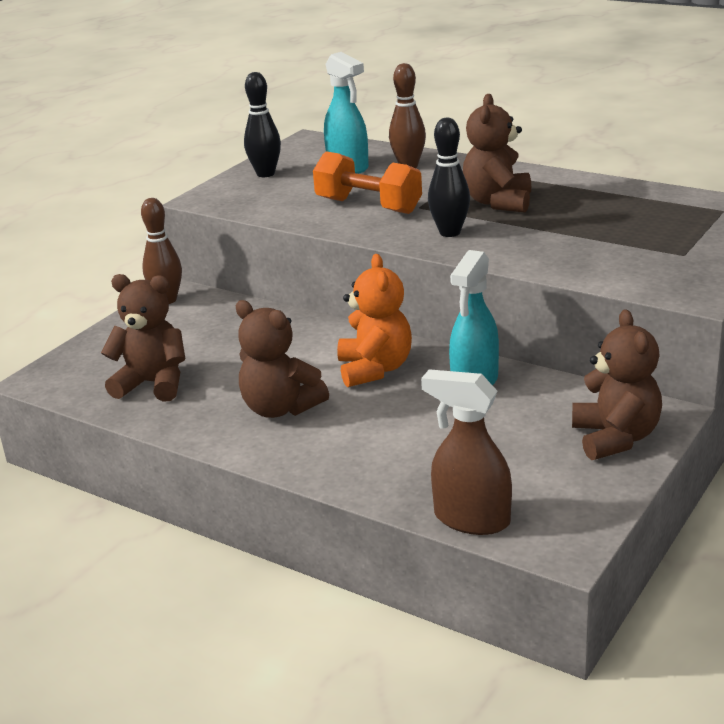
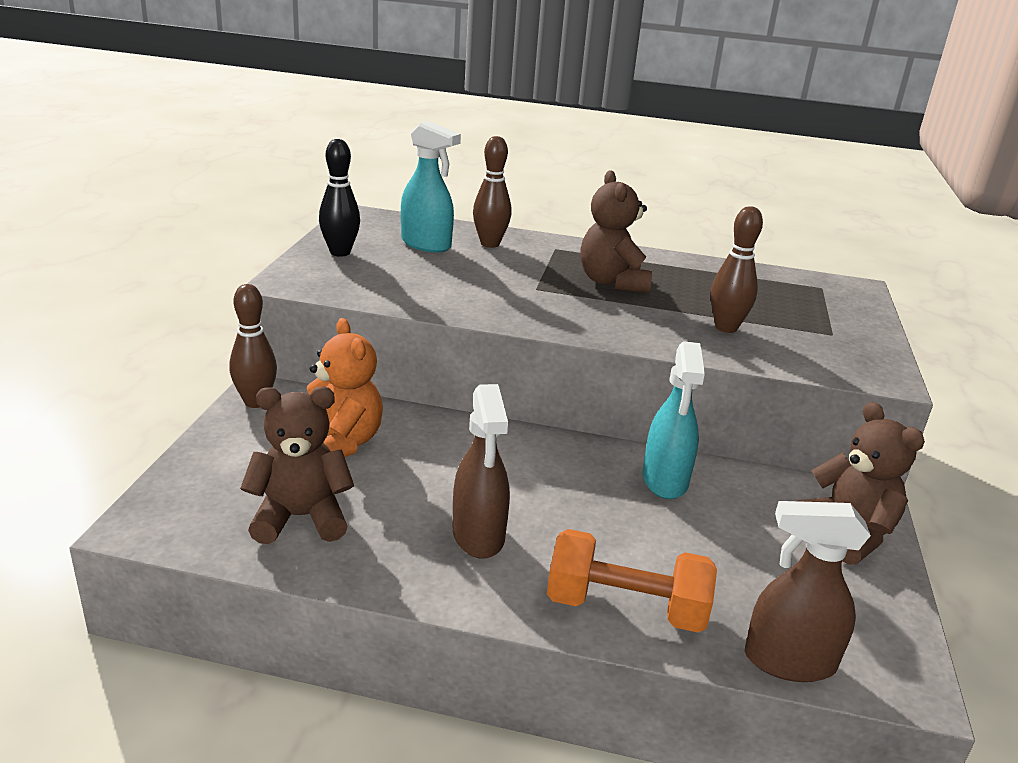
camera: 25 degrees left, 0 degrees up
brown teddy bear [236,300,329,418] -> brown spray bottle [453,384,510,559]
orange dumbbell [313,151,422,214] -> orange dumbbell moved to [547,529,717,633]
orange teddy bear [337,254,412,387] -> orange teddy bear moved to [307,318,383,457]
black bowling pin [428,118,470,237] -> none
none -> brown bowling pin [711,206,763,333]

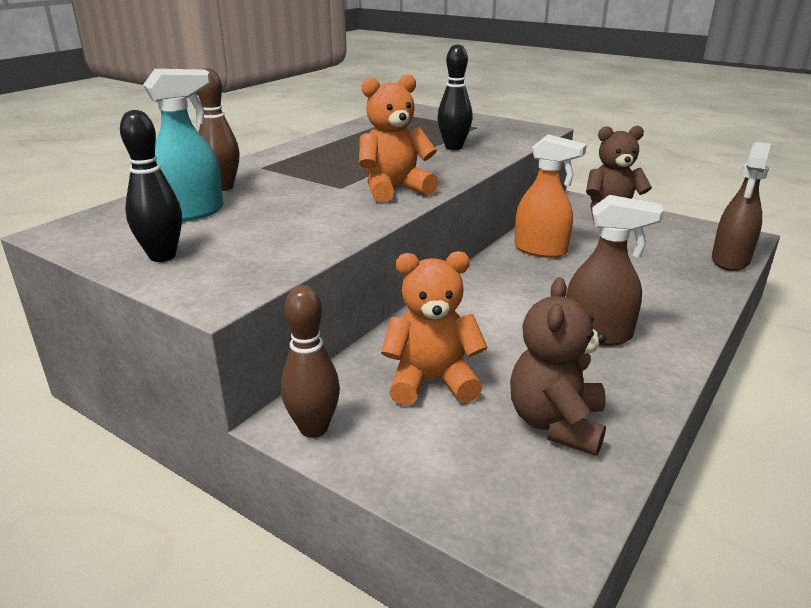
camera: 65 degrees left, 0 degrees up
orange dumbbell [547,529,717,633] -> none
brown teddy bear [580,170,652,293] -> none
turquoise spray bottle [643,341,705,499] -> orange spray bottle [514,134,587,258]
brown bowling pin [711,206,763,333] -> black bowling pin [437,44,473,150]
none -> orange teddy bear [359,74,438,202]

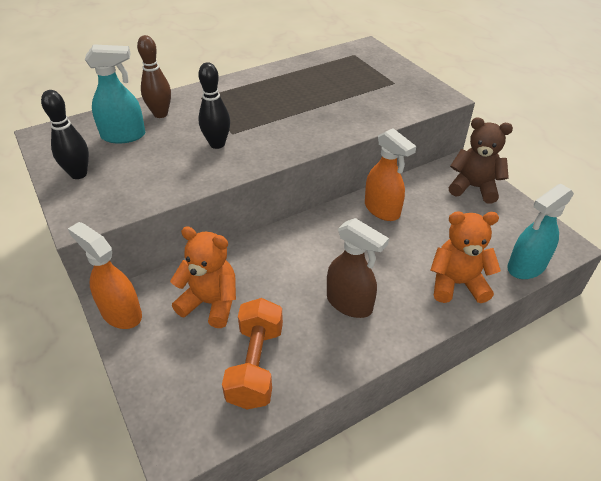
camera: 25 degrees right, 15 degrees up
brown bowling pin [281,285,340,438] -> orange spray bottle [68,222,142,329]
orange teddy bear [359,74,438,202] -> orange teddy bear moved to [431,211,501,303]
black bowling pin [437,44,473,150] -> black bowling pin moved to [198,62,230,149]
brown teddy bear [510,277,606,456] -> orange dumbbell [222,298,283,409]
brown spray bottle [712,142,771,271] -> turquoise spray bottle [507,184,574,279]

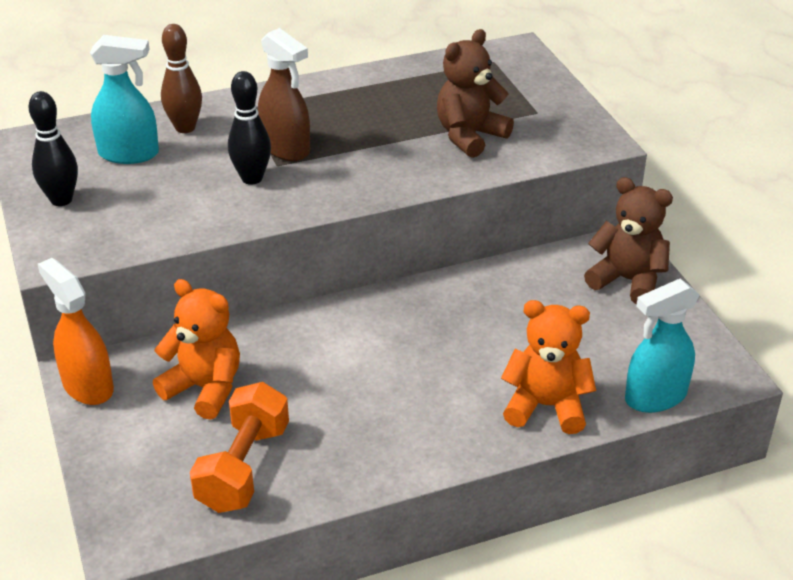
camera: 10 degrees right, 5 degrees down
brown spray bottle [327,218,389,318] -> brown spray bottle moved to [258,28,310,161]
orange spray bottle [365,128,416,221] -> none
none -> brown teddy bear [437,29,514,158]

